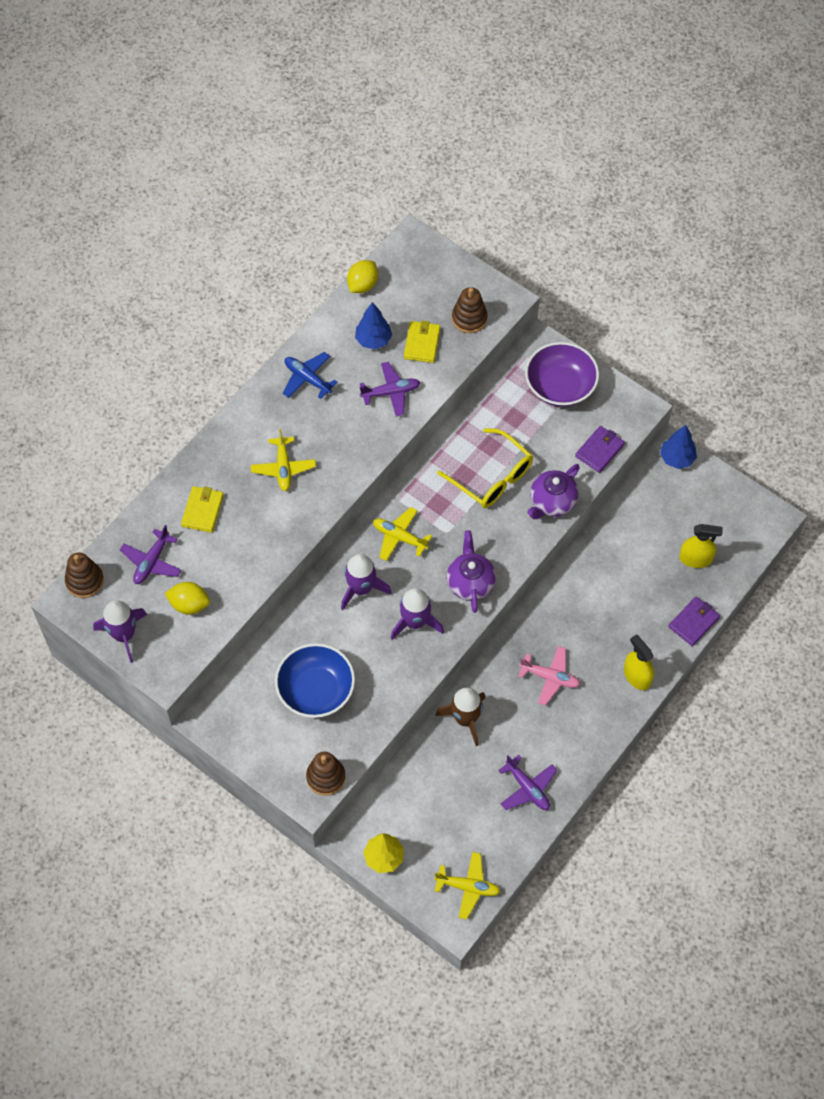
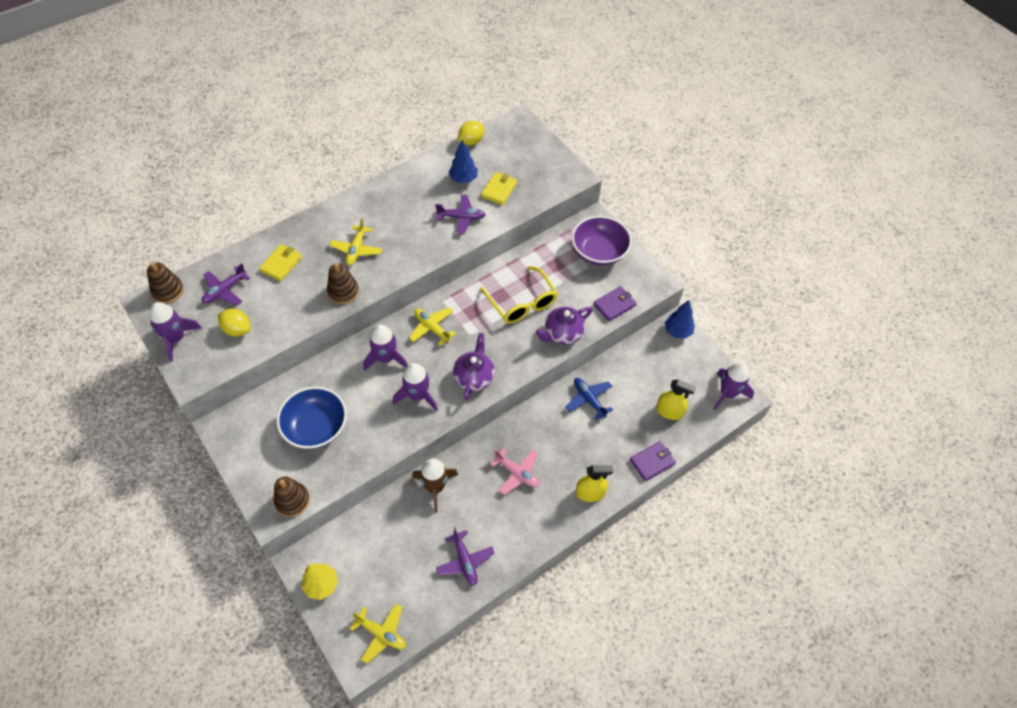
camera: 15 degrees right, 5 degrees down
blue plane [283,352,338,399] -> blue plane moved to [566,378,613,420]
brown stacking toy [452,287,488,333] -> brown stacking toy moved to [327,263,359,304]
yellow spray bottle [624,635,654,690] -> yellow spray bottle turned 105 degrees clockwise [576,465,613,502]
none -> purple rocket [713,362,754,410]

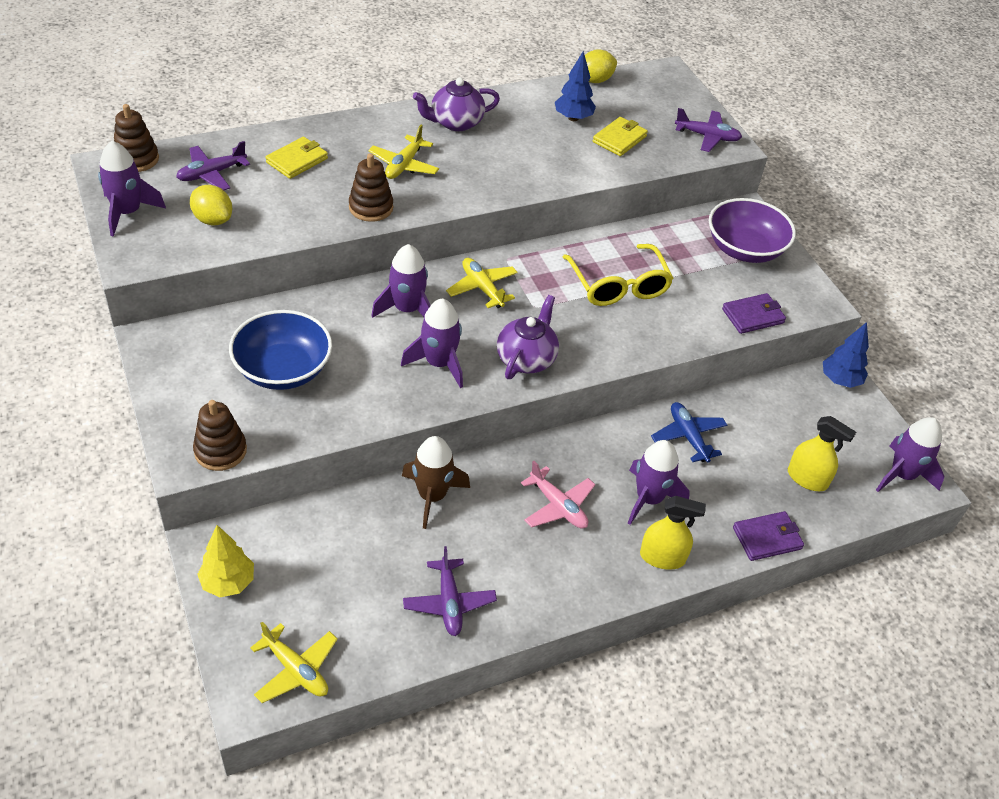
camera: 10 degrees right, 10 degrees down
purple plane [435,195,486,234] -> purple plane moved to [675,108,742,152]
purple teapot [536,307,592,344] -> purple teapot moved to [413,77,500,131]
none -> purple rocket [627,440,690,525]

